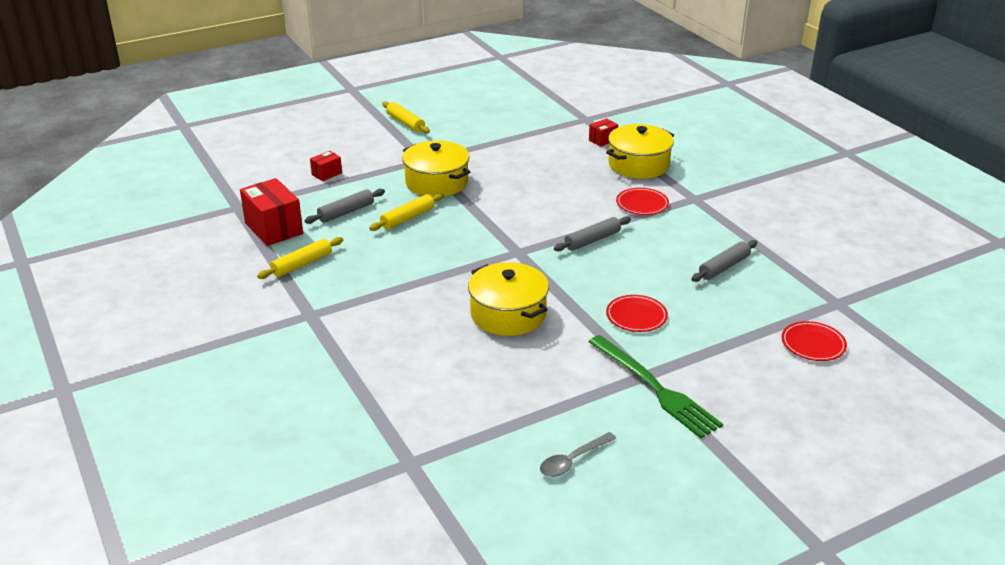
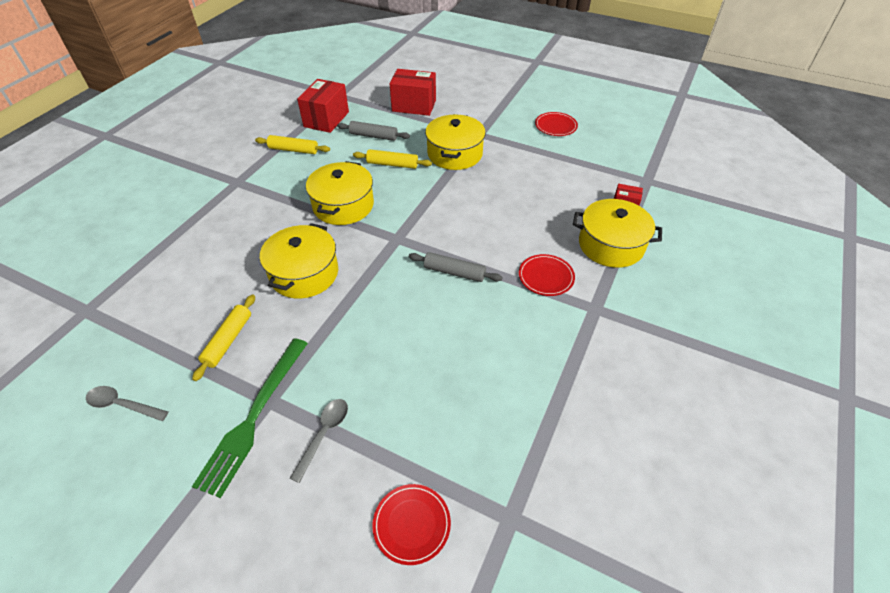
camera: 55 degrees right, 15 degrees up
red box [310,151,342,181] -> red box [390,69,436,116], size x1.98
yellow rolling pin [382,101,430,133] -> yellow rolling pin moved to [192,294,255,381]
red plate [606,295,668,332] -> red plate moved to [535,112,578,136]
grey rolling pin [691,240,757,282] -> none
none -> grey spoon [290,399,348,483]
none -> yellow pot [306,161,374,225]

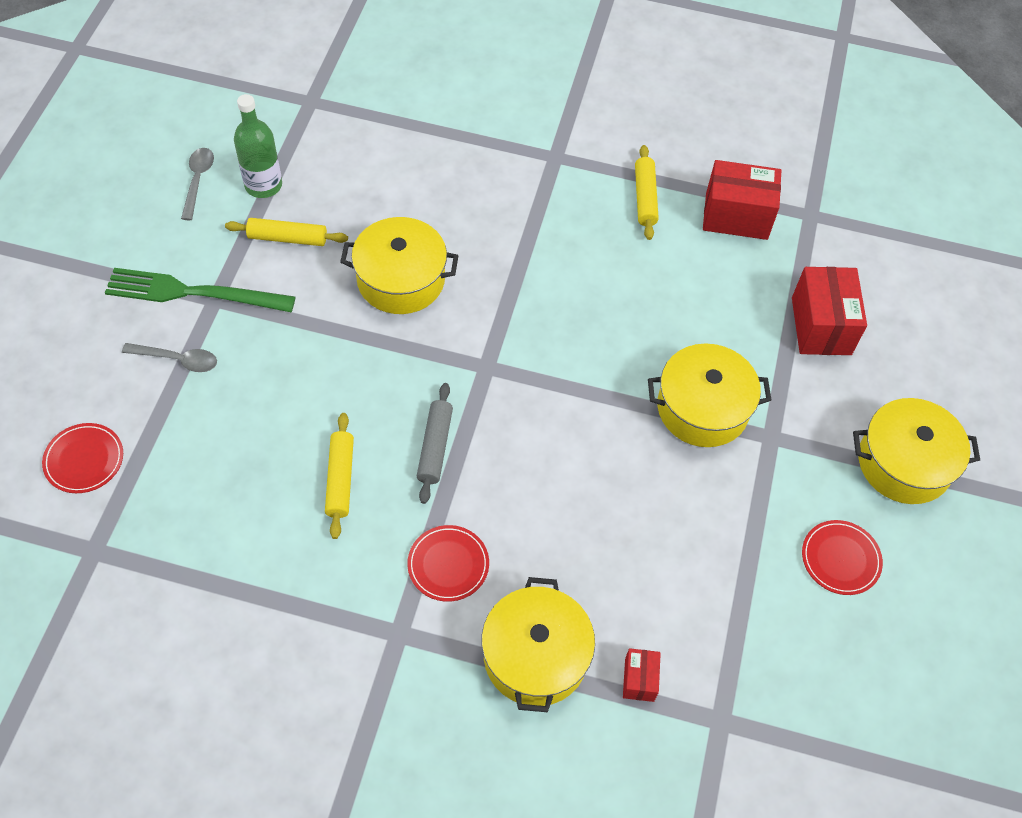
camera: 75 degrees right, 10 degrees up
yellow pot [306,161,374,225] -> yellow pot moved to [853,398,980,504]
grey rolling pin [337,121,410,141] -> none
yellow rolling pin [353,149,432,169] -> yellow rolling pin moved to [325,413,354,539]
none -> green bottle [234,94,282,198]

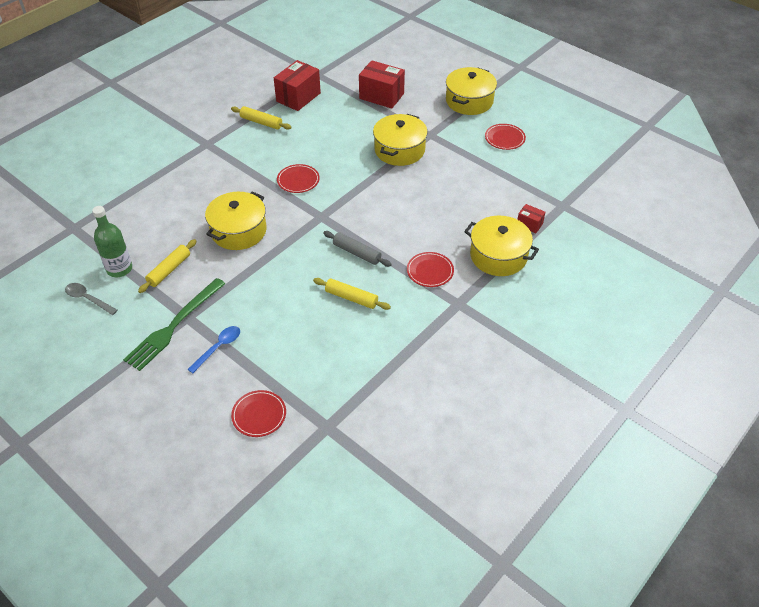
camera: 60 degrees left, 10 degrees down
grey spoon [122,343,217,372] -> blue spoon [188,326,240,373]
none -> red plate [277,164,320,193]

